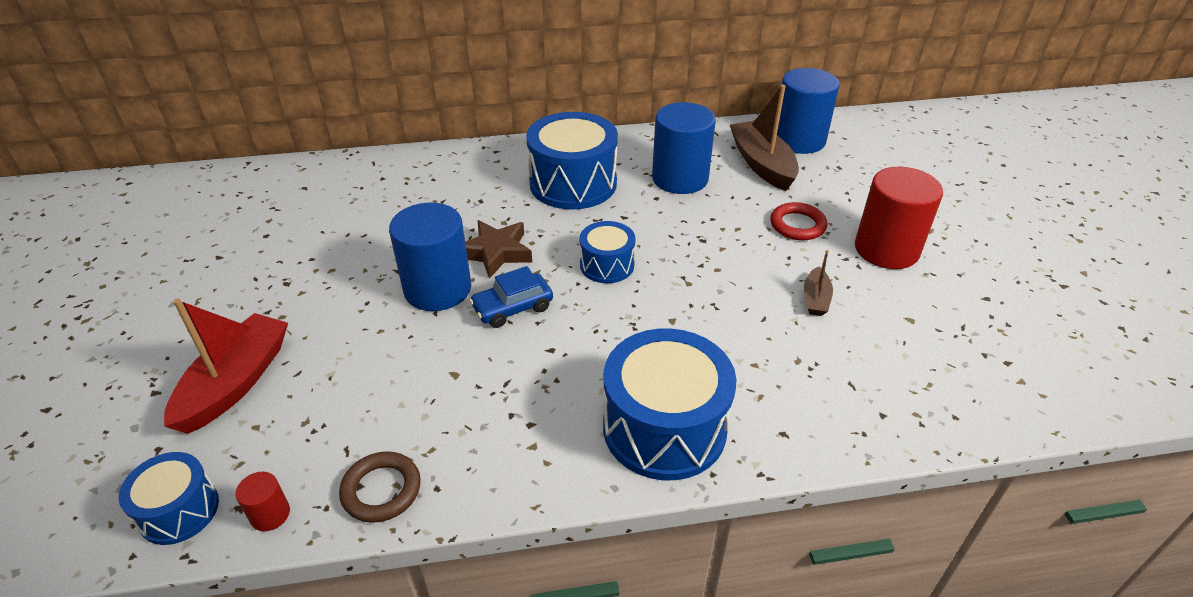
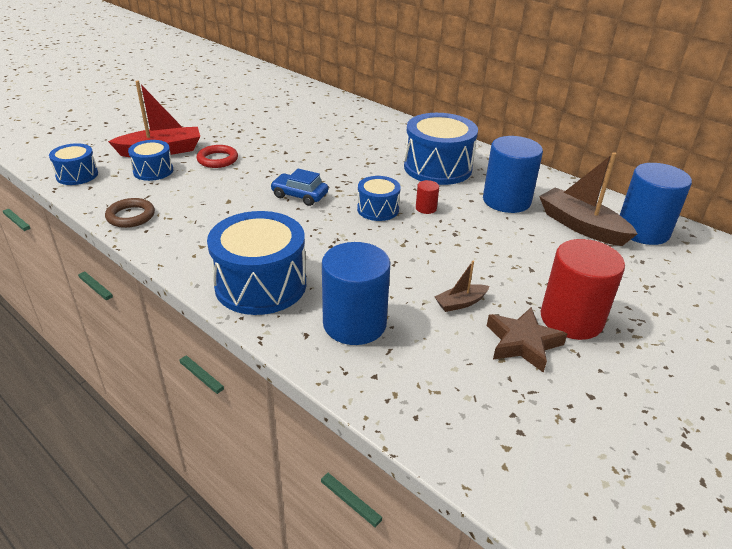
camera: 50 degrees right, 5 degrees down
red cylinder [236,472,290,531] -> red cylinder moved to [416,180,439,214]
blue cylinder [389,203,471,311] -> blue cylinder moved to [322,242,390,345]
brown star [465,220,532,279] -> brown star moved to [487,307,567,373]
brown boat [730,85,799,191] -> brown boat turned 75 degrees counterclockwise [539,152,638,246]
red ring [770,202,827,240] -> red ring moved to [197,145,238,168]
none -> blue drum [128,140,173,181]

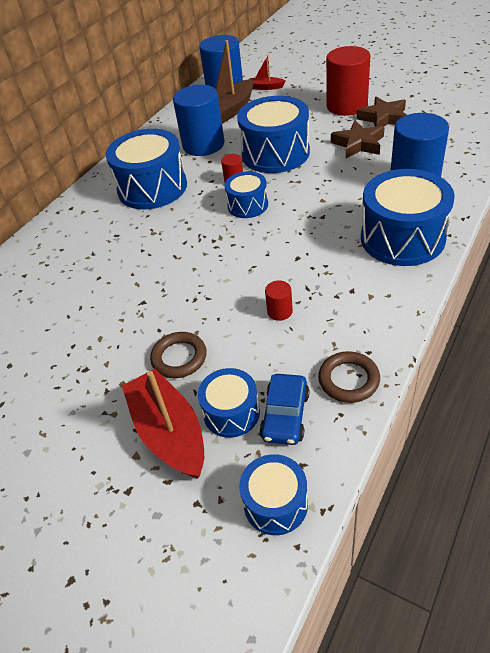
camera: 95 degrees left, 10 degrees up
red ring [197,145,238,168] -> brown ring [150,332,207,378]
blue car [270,169,328,206] -> blue car moved to [259,374,309,445]
brown boat [434,261,489,312] -> brown star [331,121,385,158]
none -> blue drum [237,96,310,173]
none -> red boat [250,55,286,90]
none -> red cylinder [265,280,293,321]

